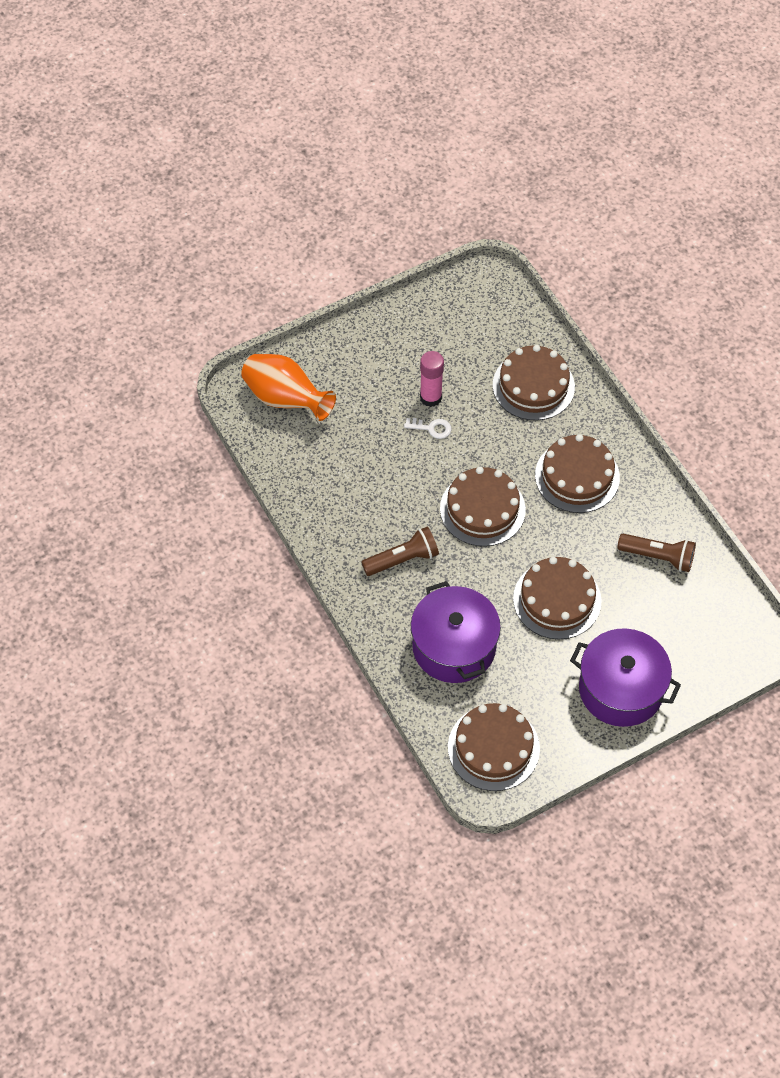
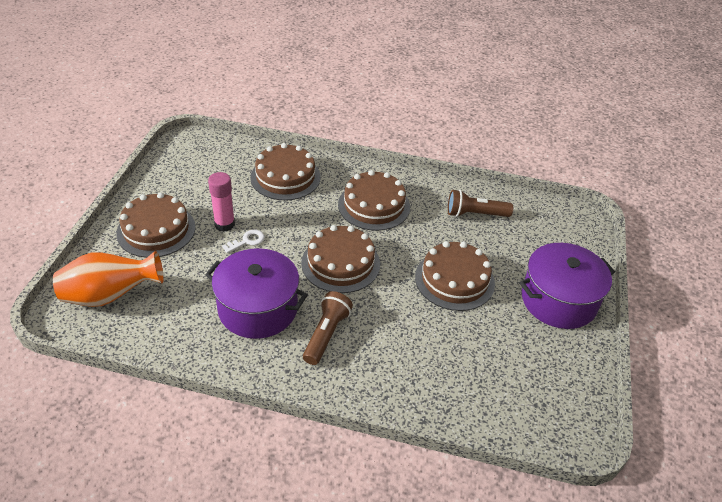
camera: 50 degrees left, 15 degrees down
purple pot [411,581,501,683] -> purple pot moved to [205,248,308,339]
brown cake [448,703,540,791] -> brown cake moved to [116,192,196,258]
brown flashlight [617,534,696,572] -> brown flashlight turned 150 degrees counterclockwise [448,190,513,217]

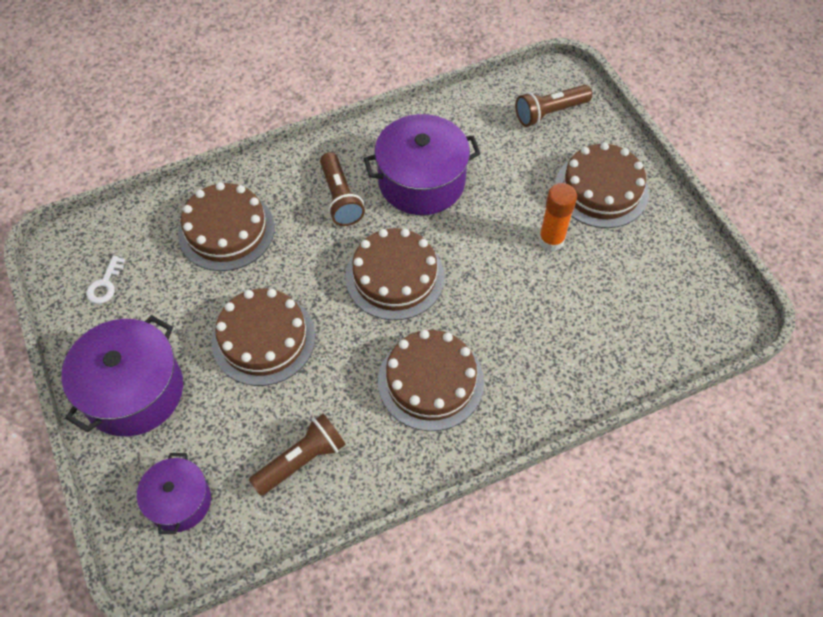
camera: 145 degrees right, 15 degrees up
orange vase [53,251,164,307] -> brown flashlight [515,85,592,127]
pink glue stick [208,172,235,232] -> orange glue stick [539,183,577,251]
white key [222,230,265,253] -> white key moved to [86,256,125,304]
brown cake [250,143,321,200] -> brown cake moved to [178,182,275,271]
none -> purple pot [137,453,211,534]

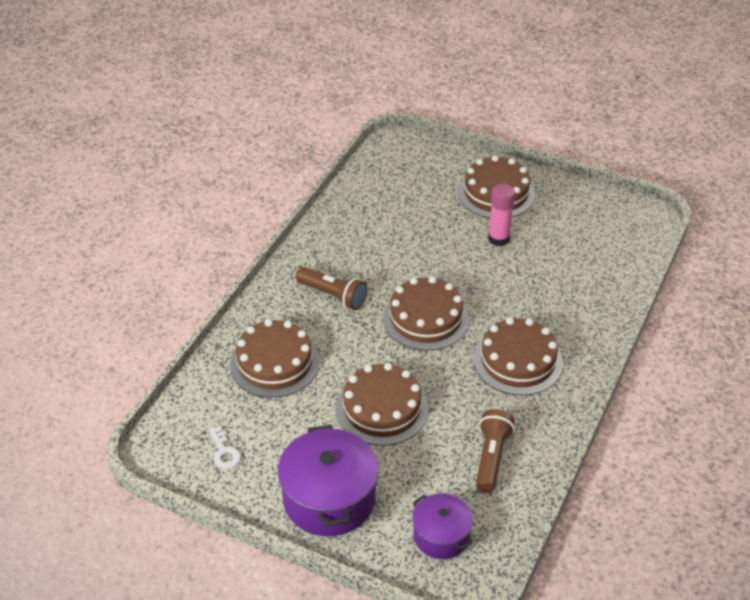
camera: 40 degrees left, 15 degrees down
purple pot [363,114,481,215] -> none
brown flashlight [515,85,592,127] -> none
orange glue stick [539,183,577,251] -> pink glue stick [488,184,515,246]

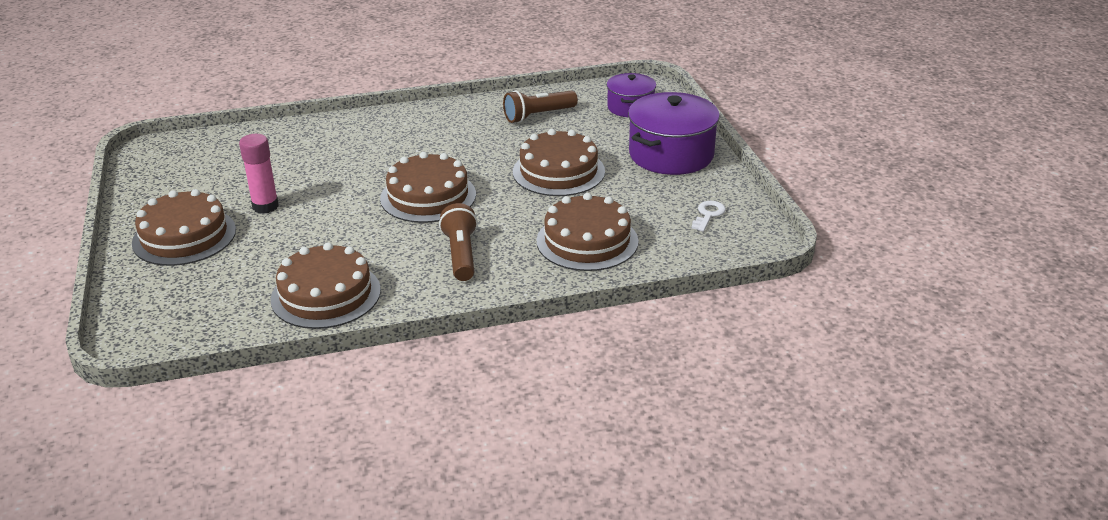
camera: 130 degrees left, 10 degrees down
brown cake [474,318,563,396] -> brown cake moved to [270,242,381,329]

